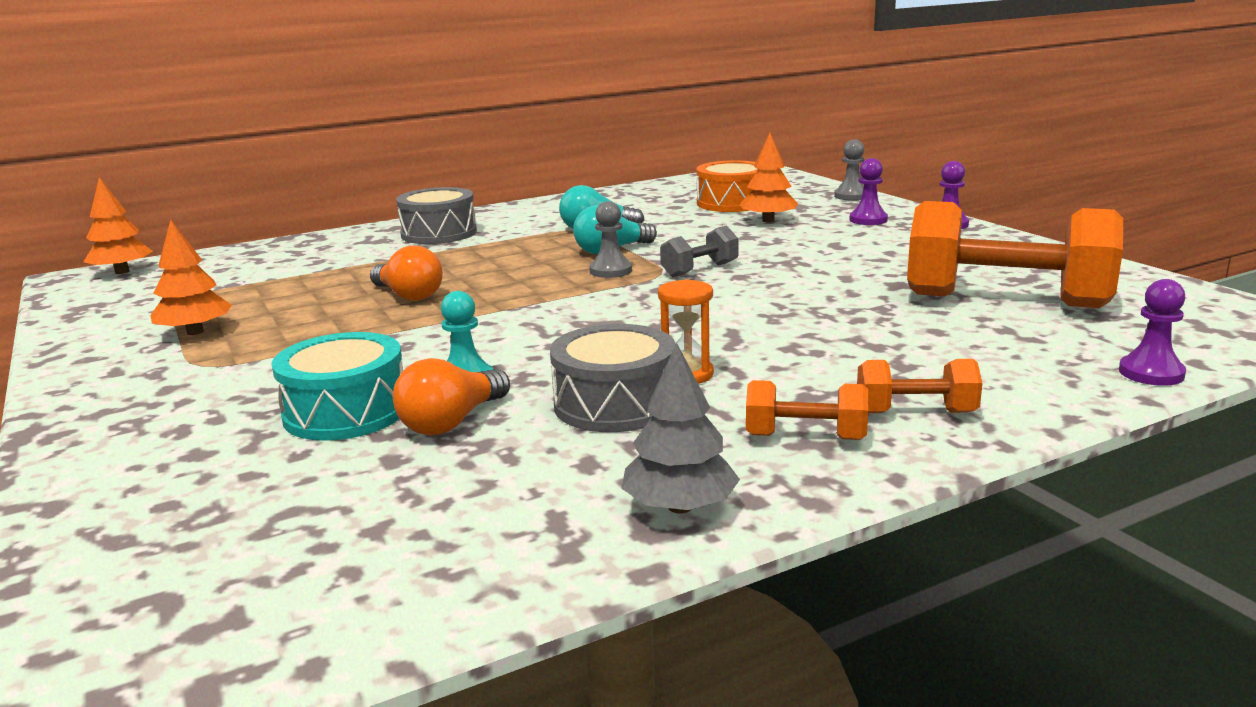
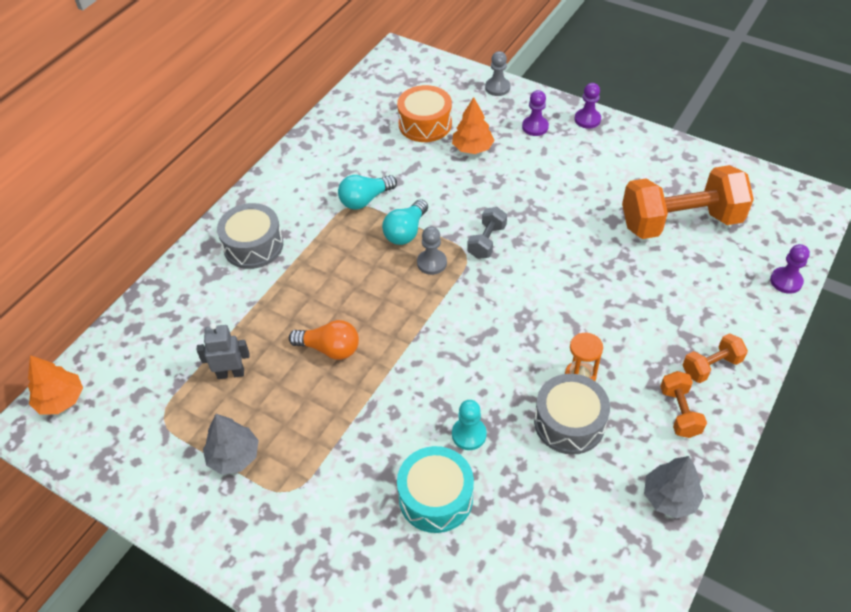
camera: 30 degrees left, 30 degrees up
orange tree [150,219,232,335] -> grey tree [203,414,259,475]
orange light bulb [393,358,510,435] -> none
orange dumbbell [746,380,868,440] -> orange dumbbell turned 75 degrees counterclockwise [660,371,707,438]
none -> grey robot [197,323,249,379]

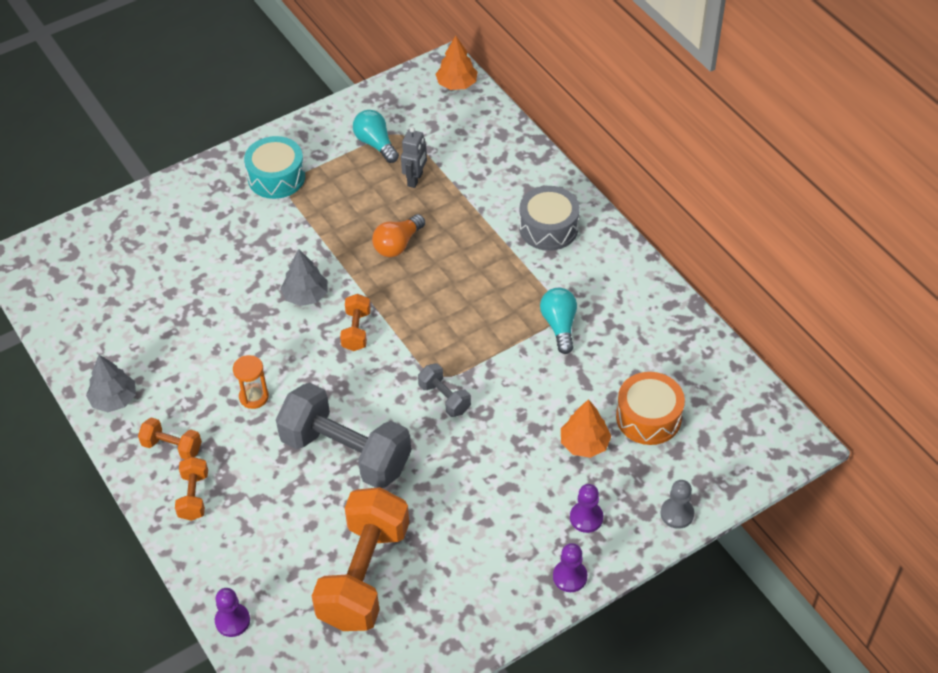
camera: 115 degrees right, 0 degrees up
grey tree [203,414,259,475] -> grey tree moved to [281,249,327,306]
turquoise light bulb [382,199,428,245] -> turquoise light bulb moved to [353,110,399,163]
turquoise drum [397,446,474,533] -> turquoise drum moved to [244,136,305,199]
grey pawn [417,226,447,275] -> none
turquoise pawn [452,400,487,450] -> none
grey drum [534,374,610,455] -> none
none -> grey dumbbell [276,383,411,488]
none -> orange dumbbell [340,294,371,351]

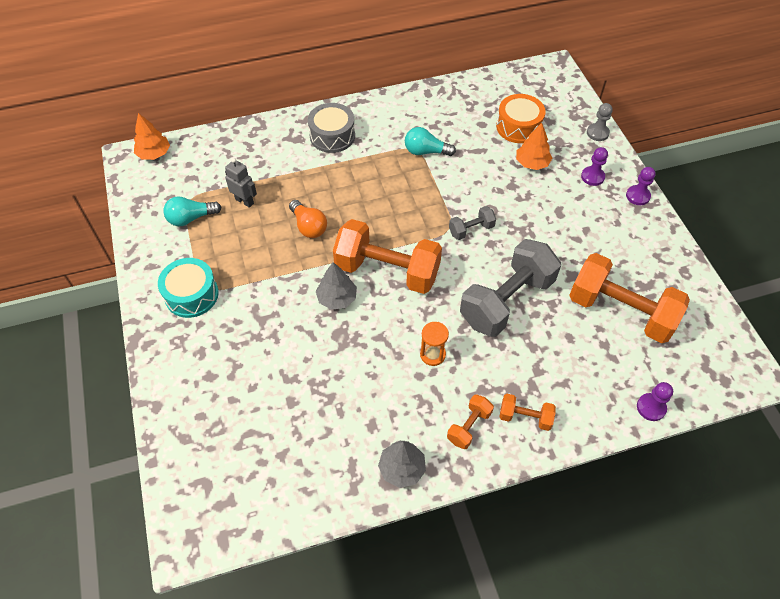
camera: 75 degrees left, 5 degrees up
orange dumbbell [340,294,371,351] -> orange dumbbell [333,219,442,294], size x2.18

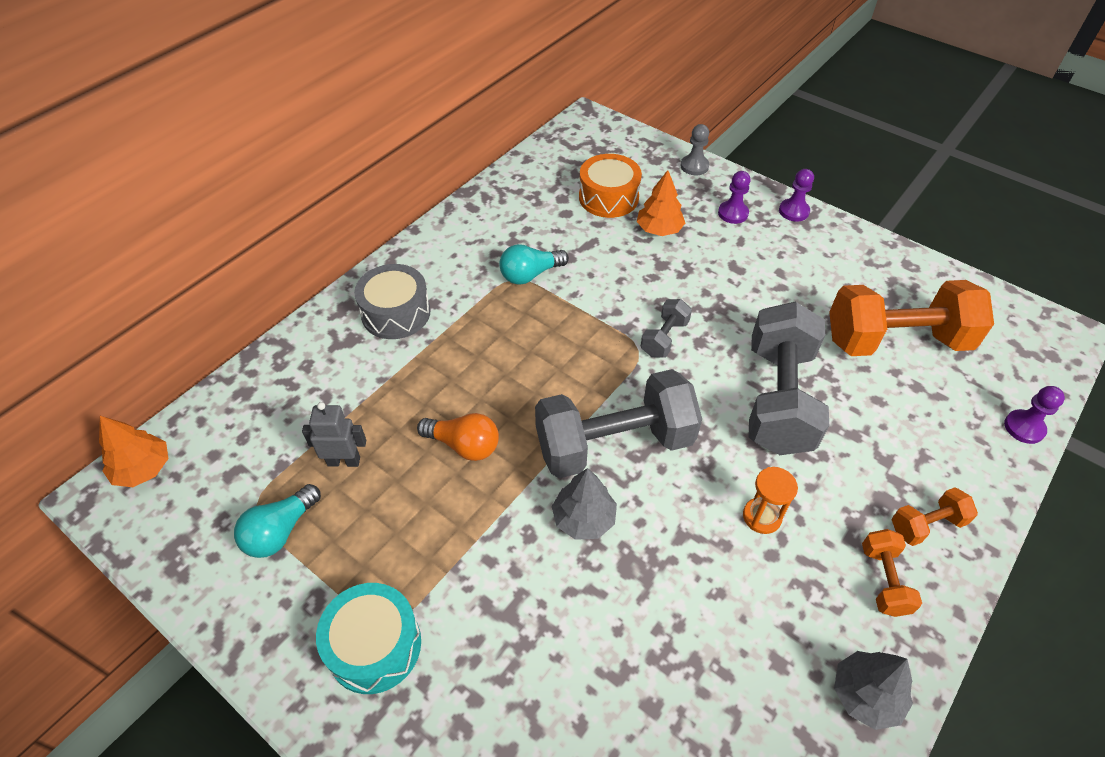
camera: 35 degrees left, 5 degrees down
orange dumbbell [333,219,442,294] -> grey dumbbell [535,369,702,478]

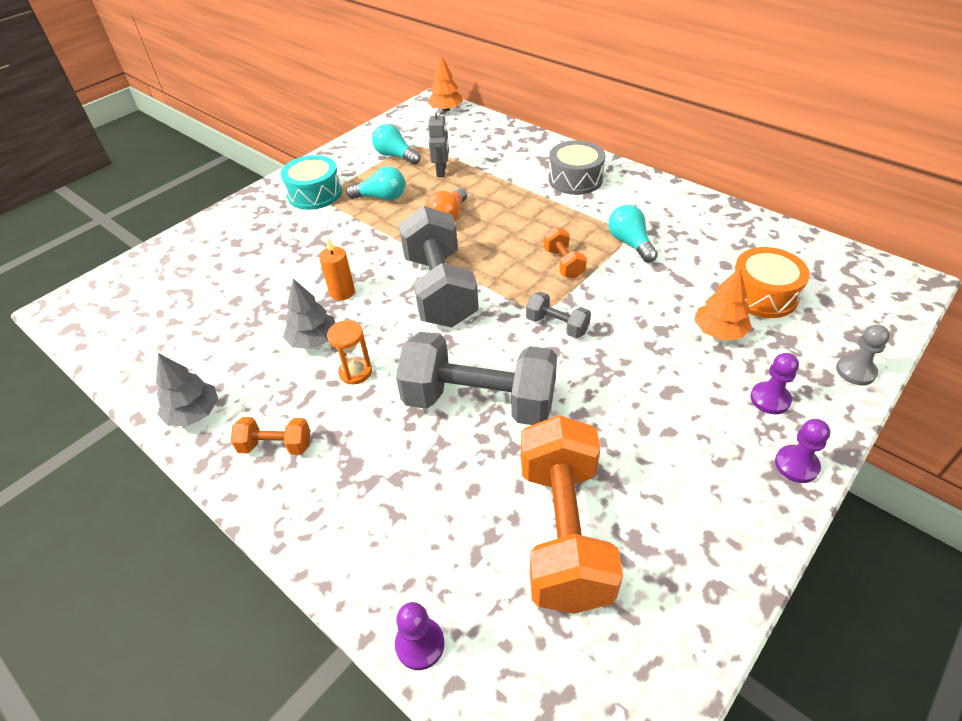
camera: 95 degrees right, 5 degrees down
grey tree [552,468,617,540] -> grey tree moved to [283,279,335,349]
orange dumbbell [892,487,978,546] -> orange dumbbell moved to [543,227,587,279]
none -> orange candle [319,238,355,301]
none -> turquoise light bulb [346,166,405,200]

